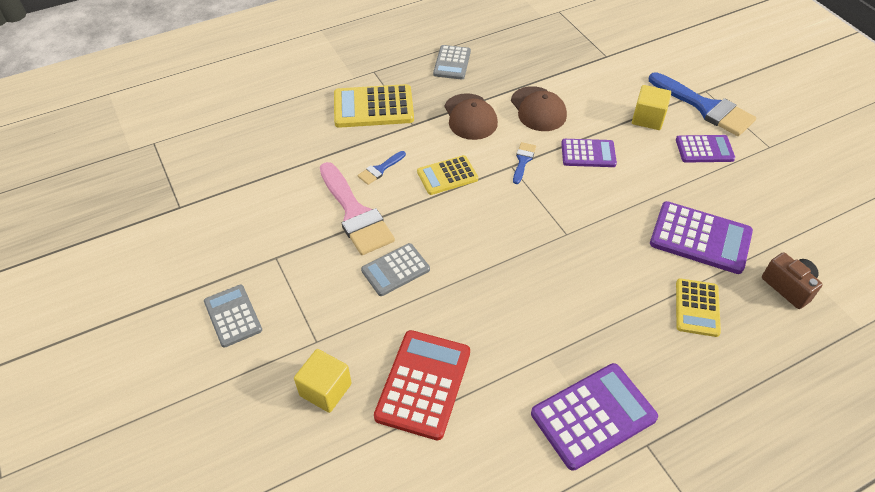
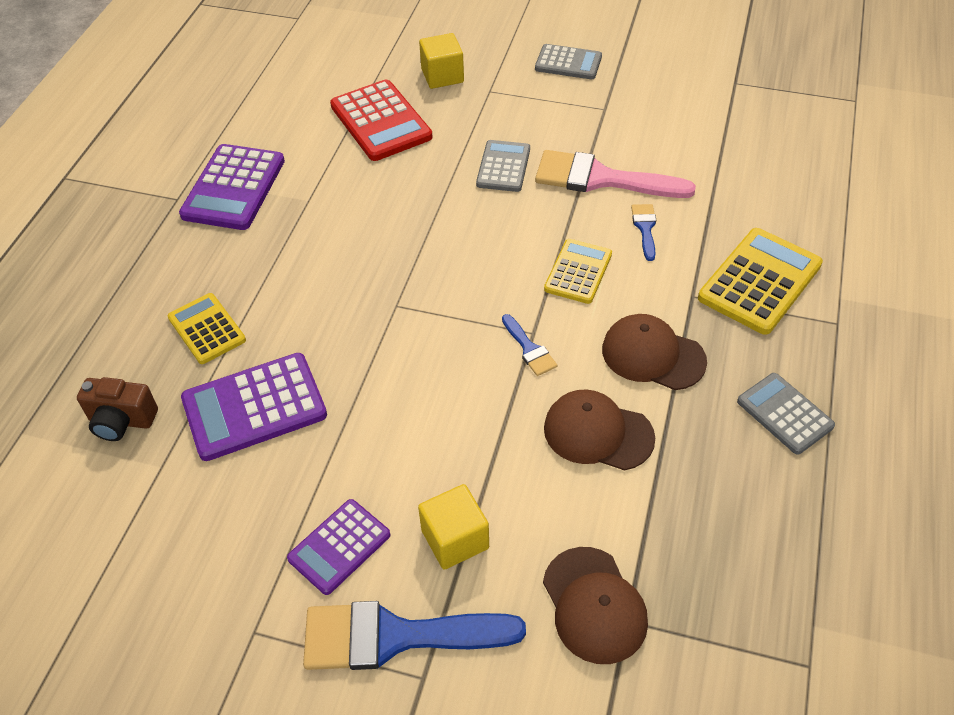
camera: 135 degrees right, 0 degrees up
purple calculator [561,139,617,167] -> none
none -> brown cap [543,547,648,664]

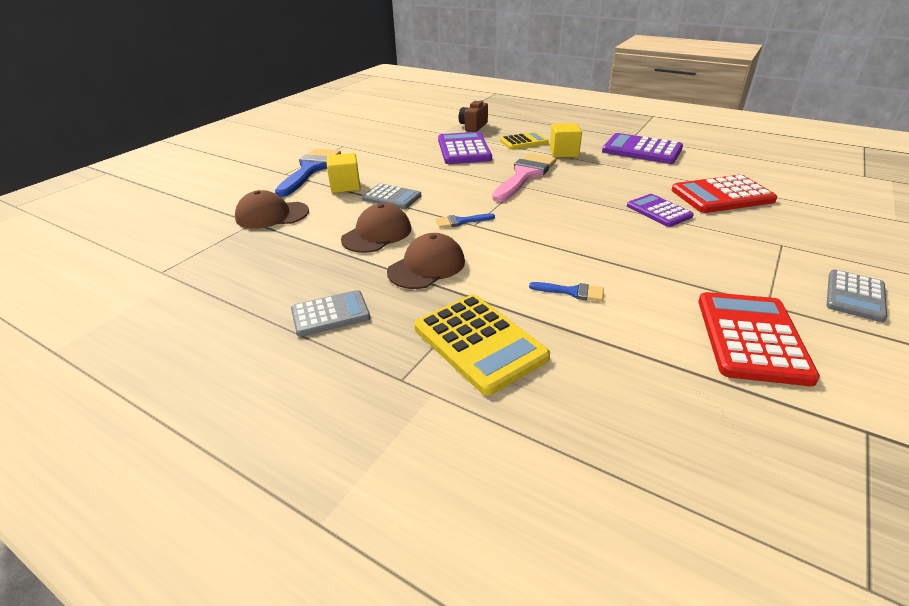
camera: 105 degrees right, 15 degrees down
purple calculator [287,499,390,595] -> purple calculator moved to [627,194,694,227]
yellow cube [419,33,464,89] -> yellow cube moved to [550,123,582,157]
grey calculator [476,140,530,192] -> grey calculator moved to [362,184,421,209]
pink brush [535,150,696,198] -> pink brush moved to [492,153,556,202]
yellow calculator [544,239,612,304] -> none
none -> red calculator [698,292,820,386]

